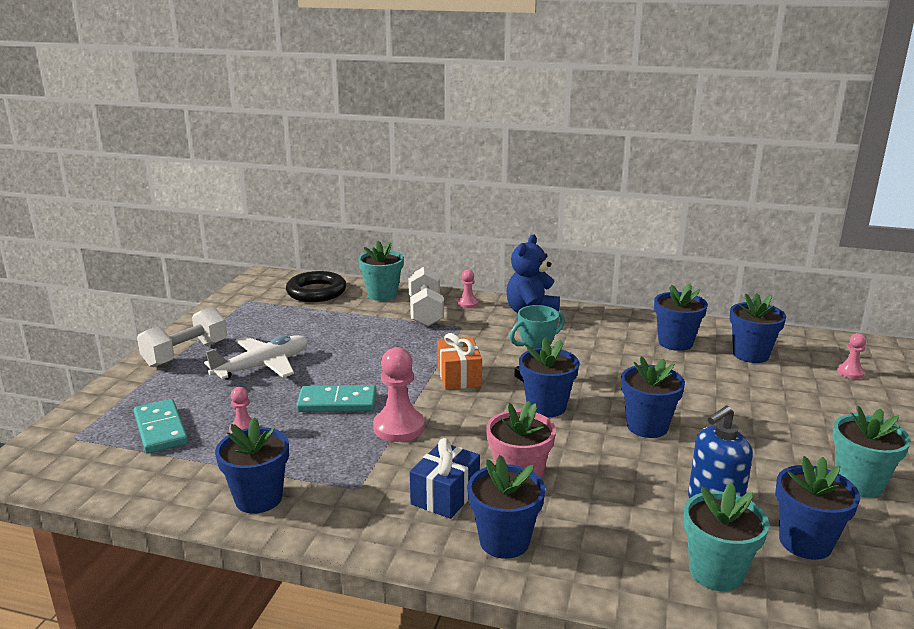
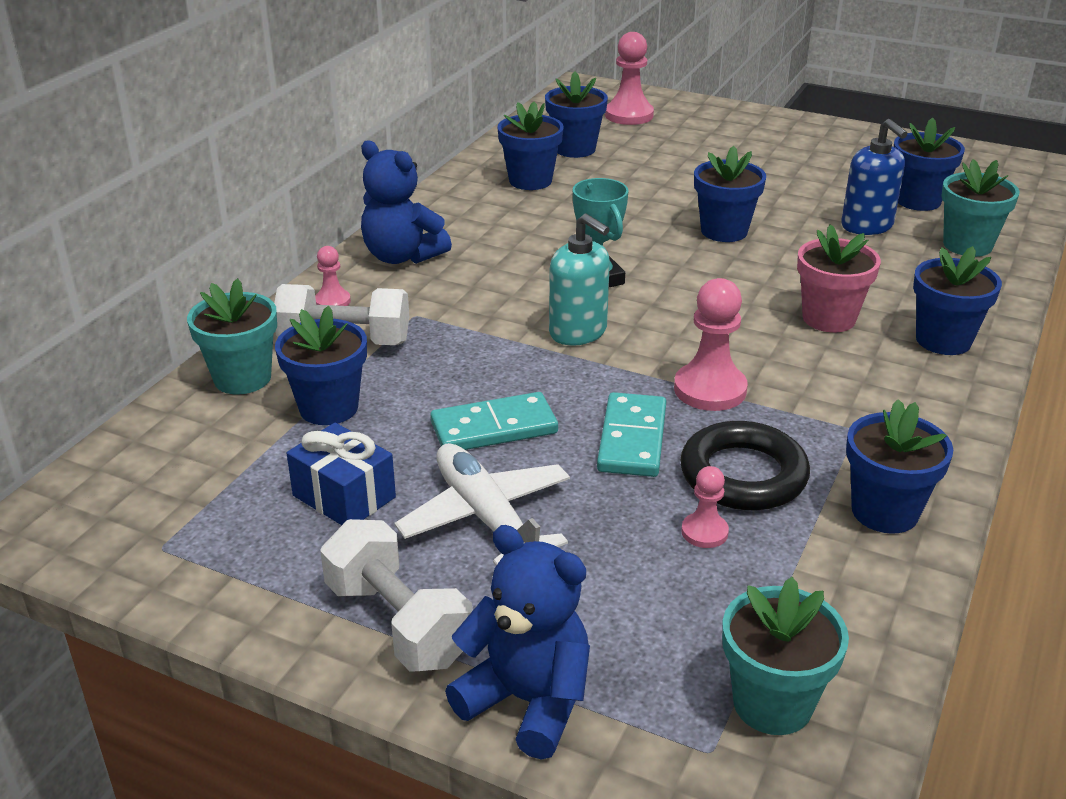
camera: 80 degrees left, 10 degrees up
turquoise domino [134,399,188,454] -> turquoise domino moved to [430,392,558,450]
black ring [286,271,346,302] -> black ring moved to [680,421,810,510]
blue gift [410,438,480,519] -> blue gift moved to [287,423,396,525]
orange gift [437,333,482,390] -> turquoise soap dispenser [549,214,610,346]
blue flower pot [519,338,579,417] -> blue flower pot moved to [275,306,367,425]
turquoise flower pot [832,406,911,498] -> turquoise flower pot moved to [722,577,849,735]
pink pawn [837,333,866,379] -> pink pawn [605,32,654,125], size x1.81
none -> blue teddy bear [445,525,590,760]

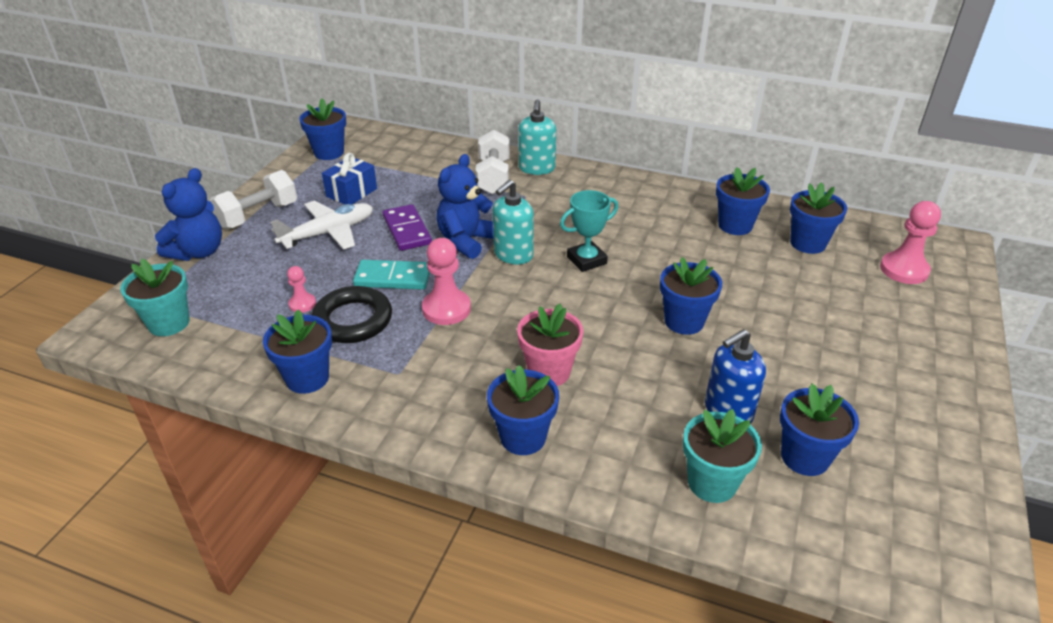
camera: 85 degrees right, 5 degrees up
turquoise flower pot [187,278,277,394] -> none
blue flower pot [275,306,367,425] -> blue flower pot moved to [300,98,346,160]
pink pawn [315,246,351,306] -> turquoise soap dispenser [518,99,556,175]
blue teddy bear [361,141,452,264] -> blue teddy bear moved to [436,154,493,259]
turquoise domino [430,392,558,450] -> purple domino [383,204,432,251]

